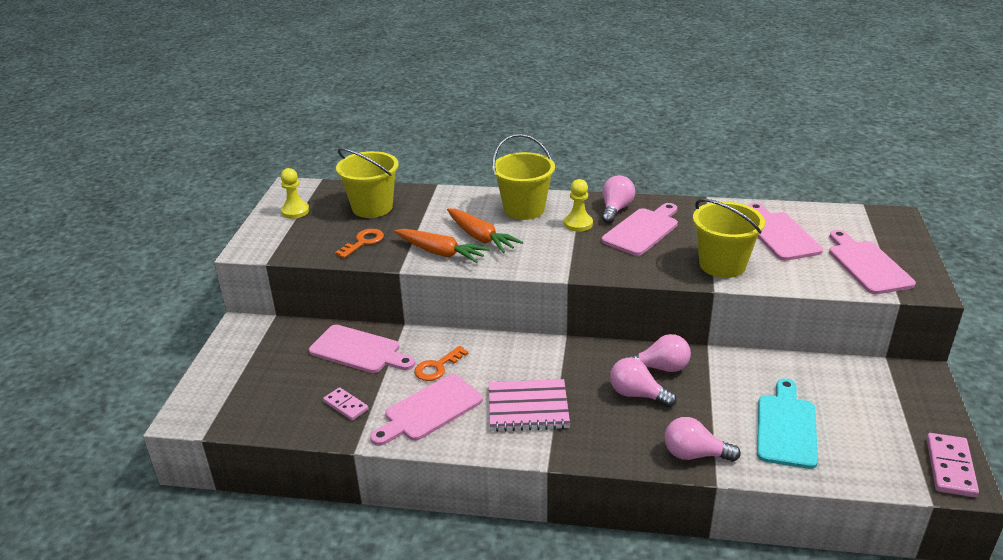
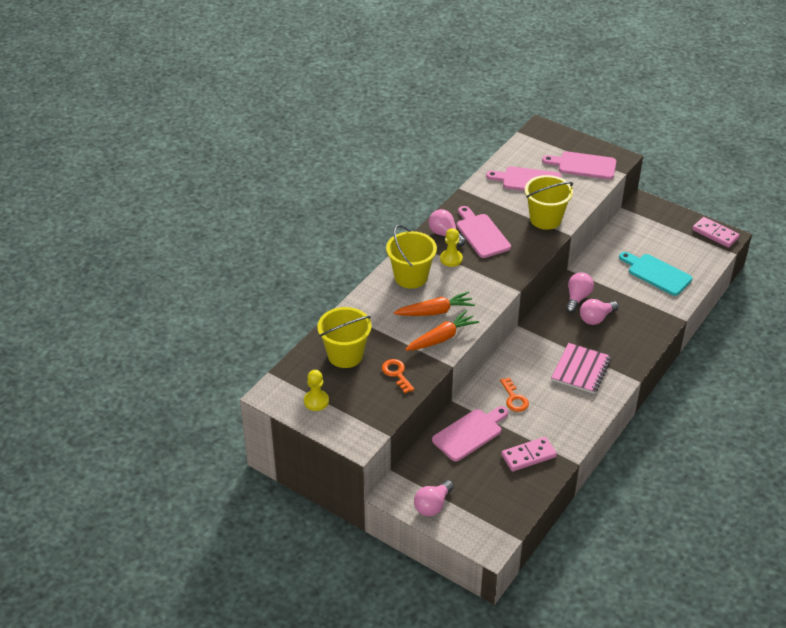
camera: 65 degrees left, 10 degrees up
pink domino [323,387,369,421] -> pink domino [501,437,557,472], size x1.52
pink cutting board [370,374,483,446] -> none
pink light bulb [664,417,741,462] -> pink light bulb moved to [414,480,454,516]

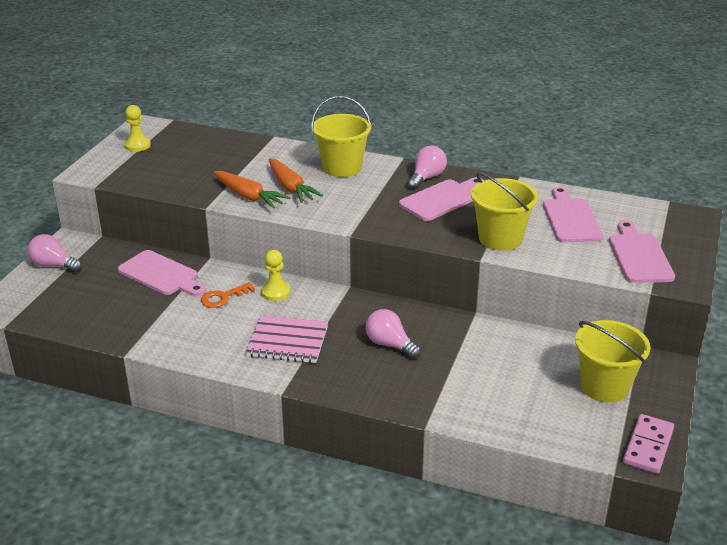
camera: 75 degrees right, 10 degrees down
yellow bucket [317,307,371,368] -> yellow bucket moved to [575,320,651,403]
orange key [382,359,415,393] -> none
yellow pawn [440,228,463,267] -> yellow pawn moved to [261,250,290,301]
pink domino [501,437,557,472] -> none
pink light bulb [566,272,594,313] -> none
turquoise cutting board [619,252,692,296] -> none

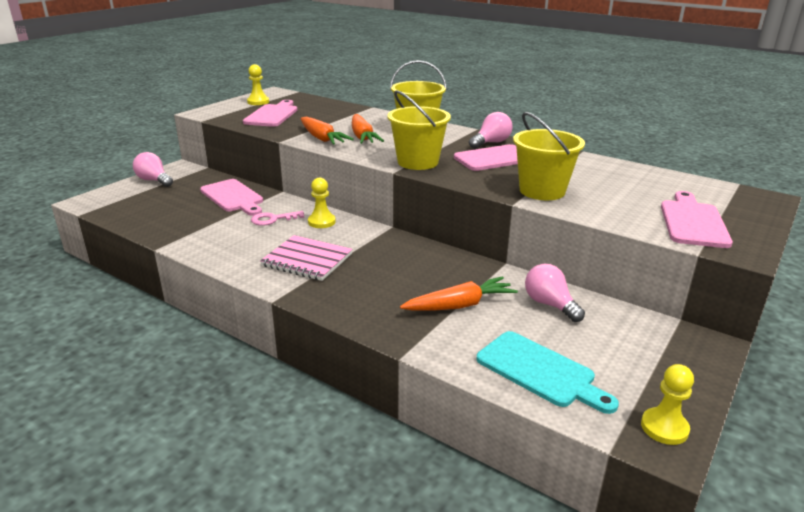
camera: 15 degrees right, 5 degrees down
orange key [201,282,255,308] -> pink key [251,211,304,226]
pink light bulb [366,309,421,359] -> pink light bulb moved to [525,264,585,322]
pink cutting board [543,187,603,242] -> pink cutting board moved to [243,100,297,127]
yellow bucket [575,320,651,403] -> yellow bucket moved to [387,90,451,170]
pink domino [623,414,674,474] -> yellow pawn [641,364,694,445]
none -> orange carrot [400,276,518,311]
none -> turquoise cutting board [476,331,619,414]

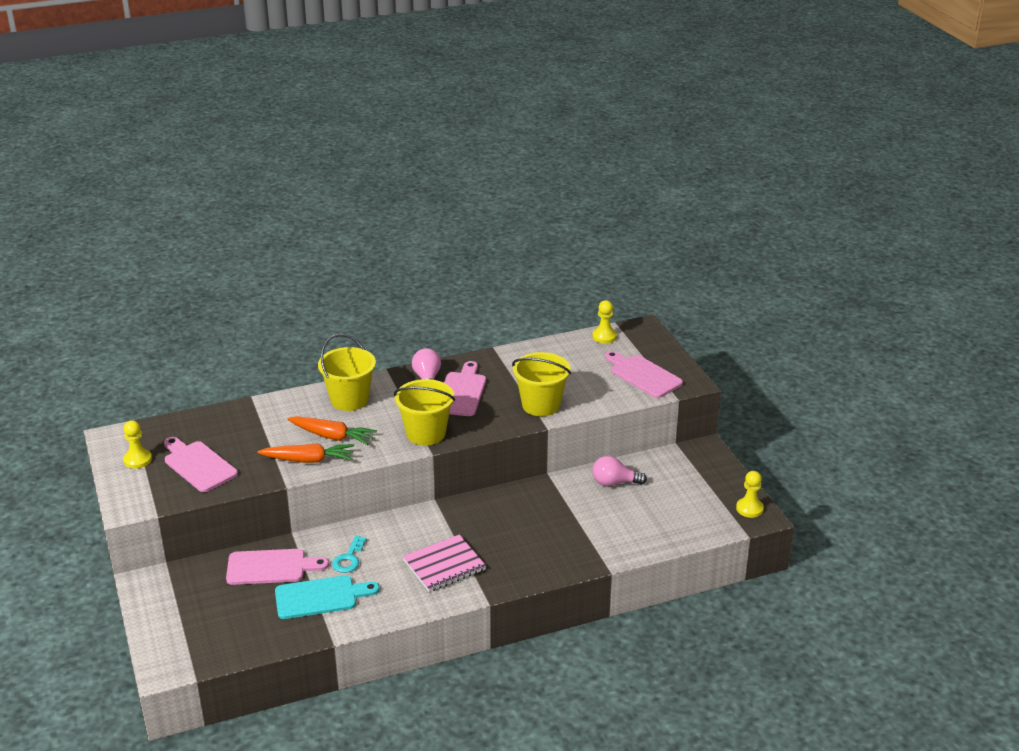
camera: 55 degrees left, 5 degrees up
pink light bulb [133,152,173,187] -> none
pink key [251,211,304,226] -> turquoise key [332,535,367,573]
yellow pawn [308,178,336,228] -> yellow pawn moved to [592,300,617,344]
orange carrot [400,276,518,311] -> none
turquoise cutting board [476,331,619,414] -> turquoise cutting board moved to [275,575,380,619]

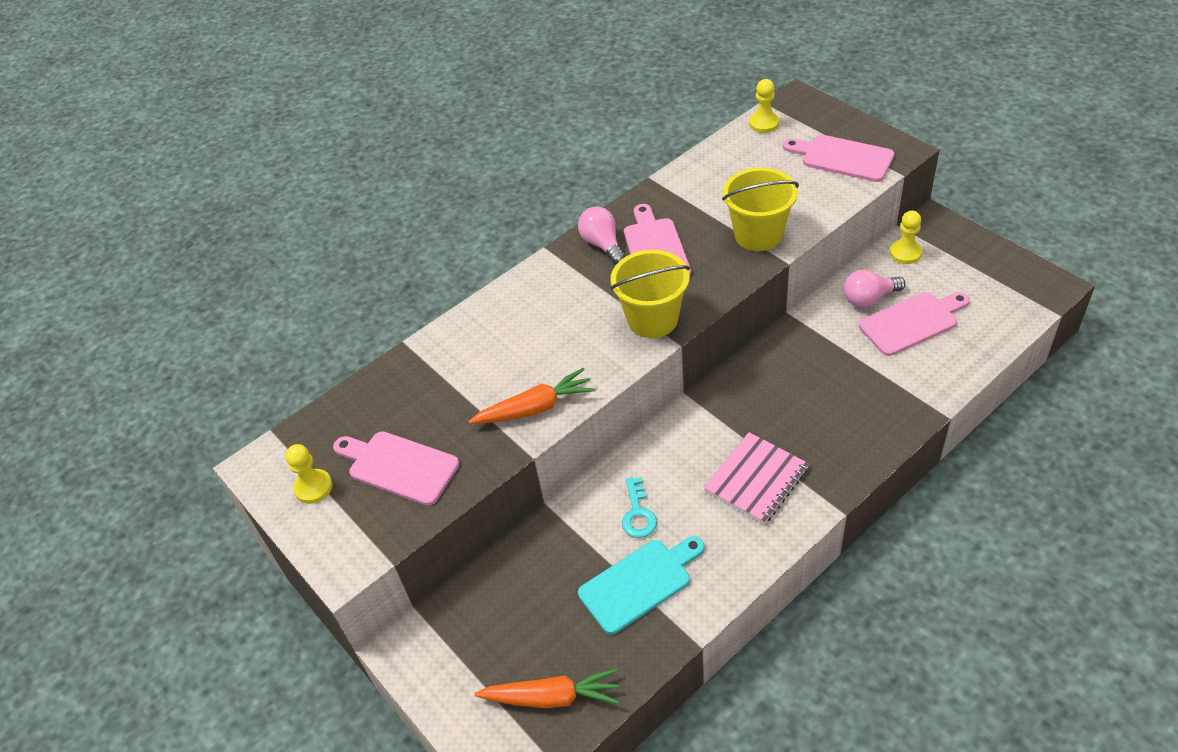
camera: 15 degrees left, 15 degrees up
pink cutting board [226,549,329,585] -> pink cutting board moved to [859,292,970,356]
orange carrot [288,416,377,445] -> orange carrot moved to [474,668,620,708]
yellow bucket [318,334,376,411] -> none
yellow pawn [736,471,764,518] -> yellow pawn moved to [890,211,922,264]

